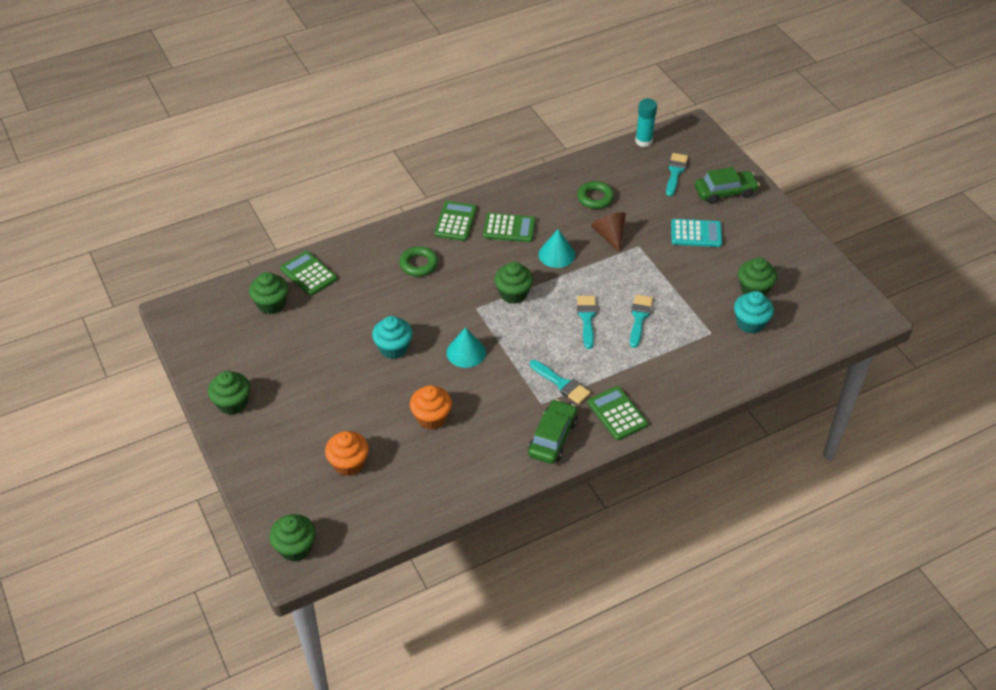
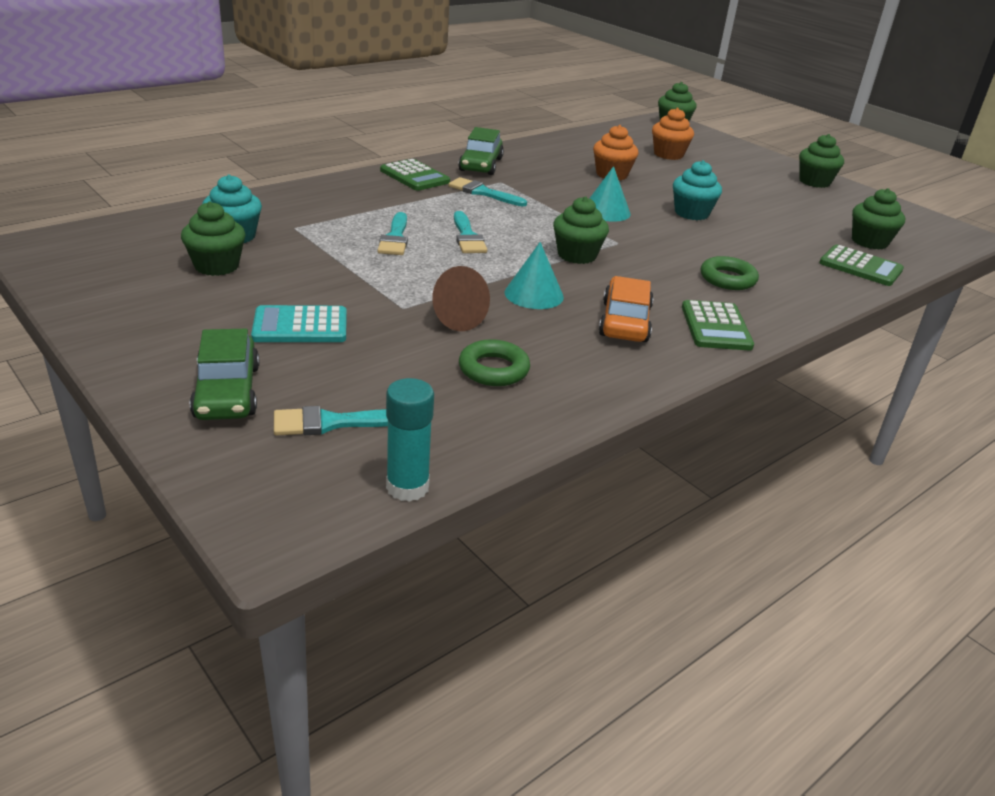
camera: 165 degrees right, 15 degrees down
green calculator [483,213,536,242] -> orange car [599,276,654,342]
turquoise brush [666,153,688,196] -> turquoise brush turned 75 degrees clockwise [274,406,388,436]
green car [695,167,760,204] -> green car turned 75 degrees counterclockwise [190,329,259,420]

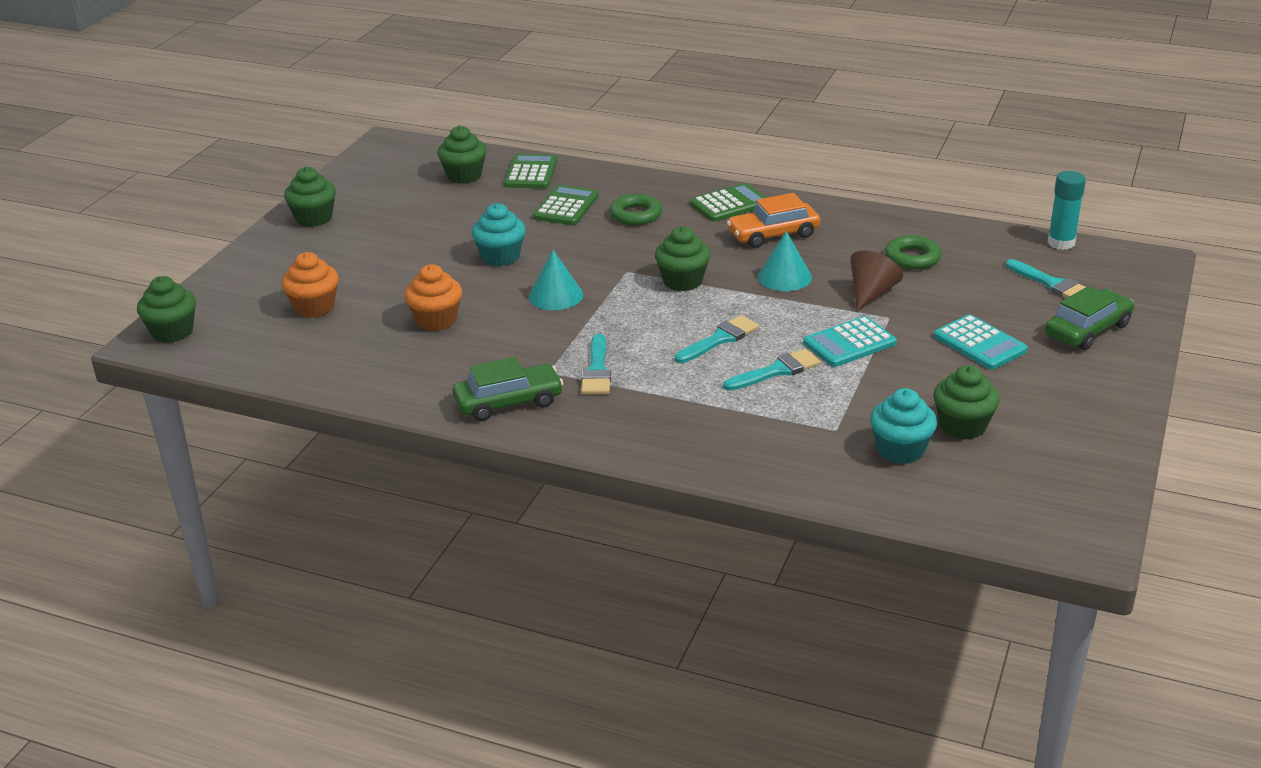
camera: 115 degrees left, 0 degrees up
green calculator [380,159,450,191] -> green calculator moved to [533,185,599,225]
none -> turquoise calculator [803,316,897,367]

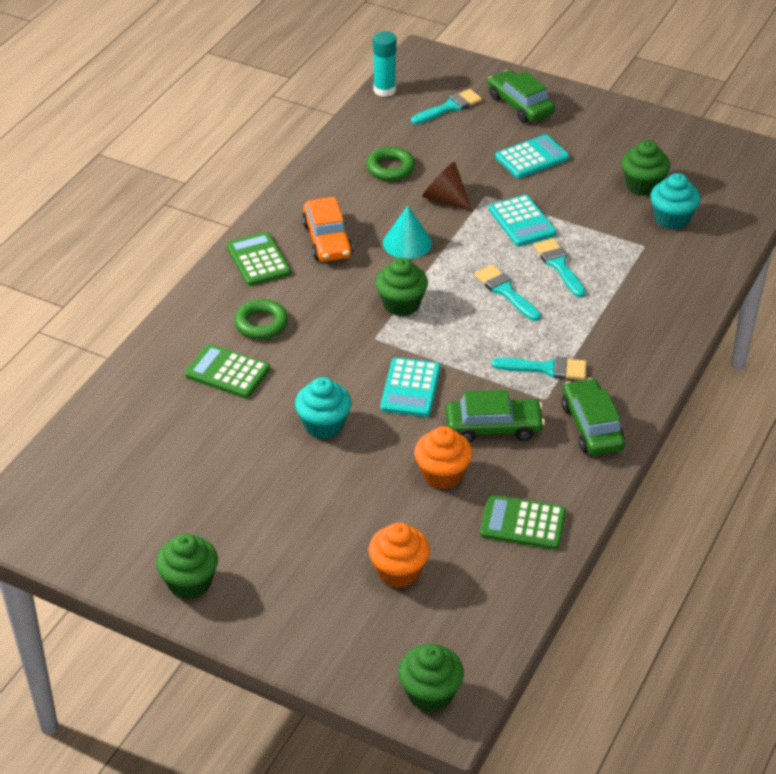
camera: 85 degrees left, 10 degrees up
green cupcake [438,126,486,184] -> none
green calculator [504,154,557,189] -> green calculator moved to [480,495,566,550]
turquoise cone [528,250,583,310] -> turquoise calculator [380,358,441,417]
none -> green car [446,390,545,443]

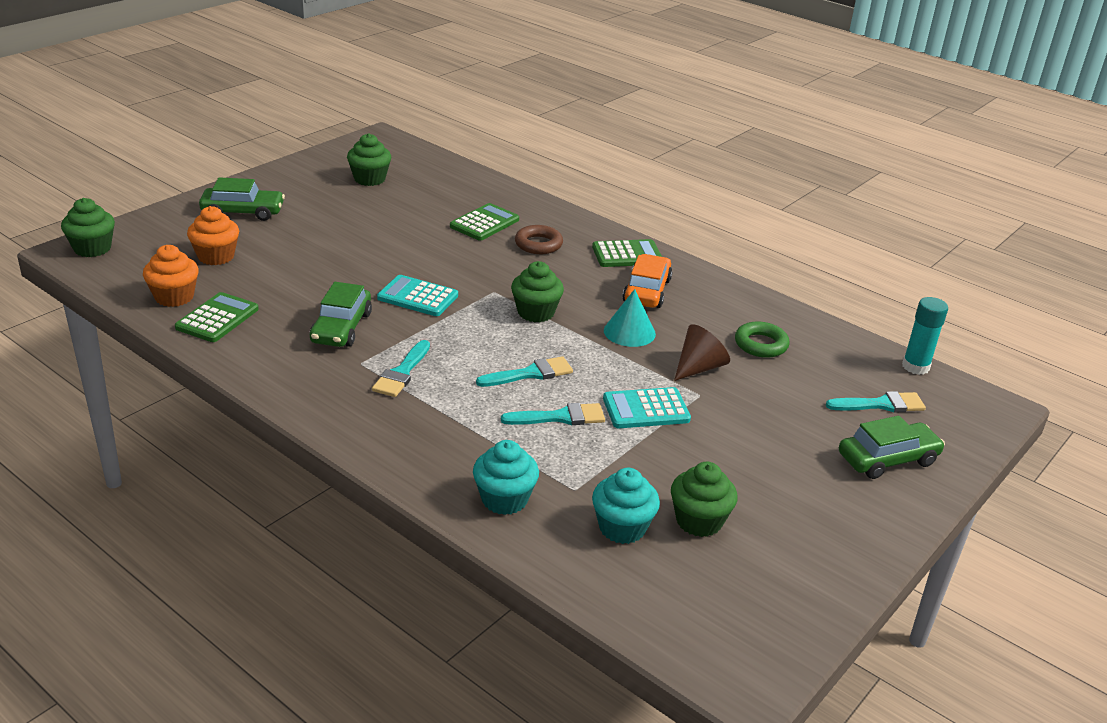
camera: 100 degrees right, 10 degrees down
green cupcake [156,533,218,599] -> green cupcake moved to [347,133,391,186]
green ring [234,299,288,339] -> brown ring [515,225,563,254]
turquoise cupcake [295,377,352,439] -> turquoise cupcake moved to [473,440,539,515]
orange car [302,197,353,262] -> orange car turned 105 degrees clockwise [622,254,672,308]
turquoise brush [411,89,482,124] -> turquoise brush turned 75 degrees counterclockwise [826,391,926,412]
orange cupcake [414,426,472,489] -> orange cupcake moved to [143,245,199,307]
turquoise calculator [495,134,569,178] -> none
green car [561,378,625,456] -> green car moved to [199,177,285,221]

